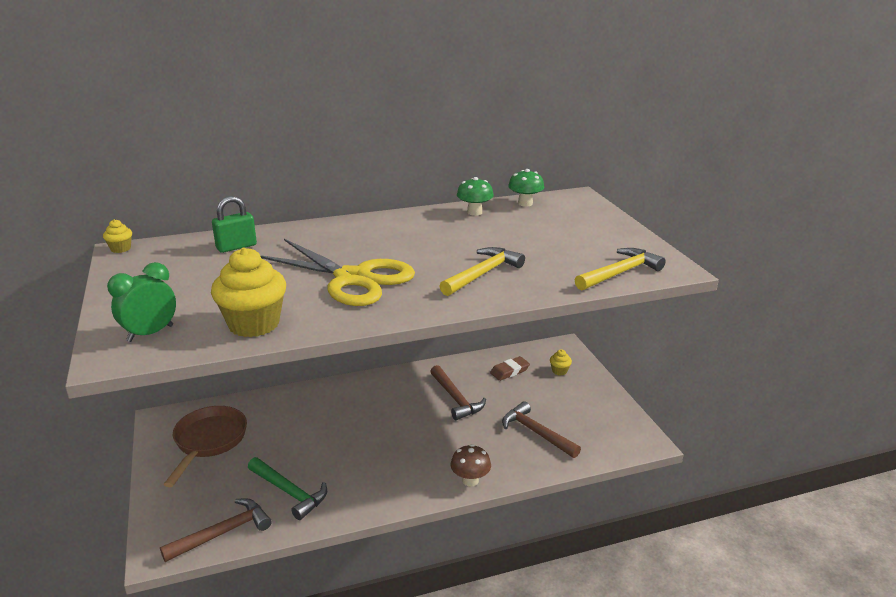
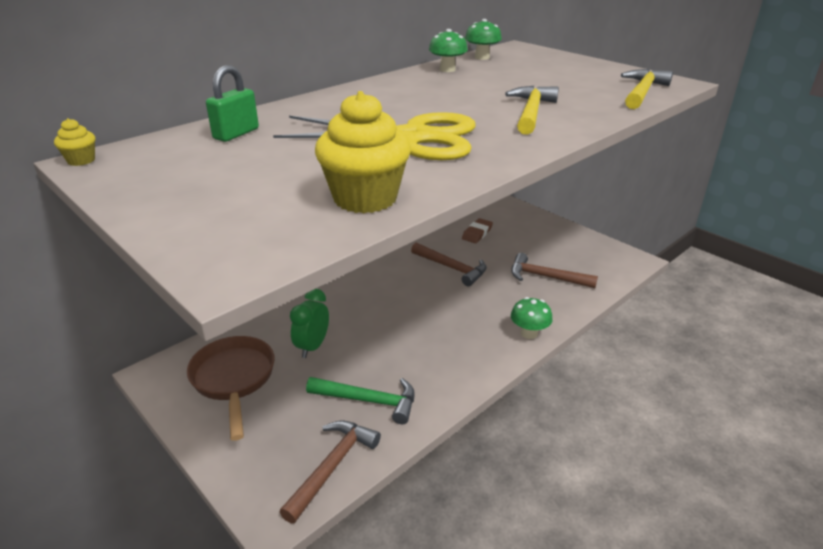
camera: 25 degrees left, 5 degrees up
green clock [107,262,176,342] -> green clock moved to [290,289,329,358]
brown mushroom [451,444,491,487] -> green mushroom [511,297,553,339]
yellow cupcake [550,349,572,375] -> none

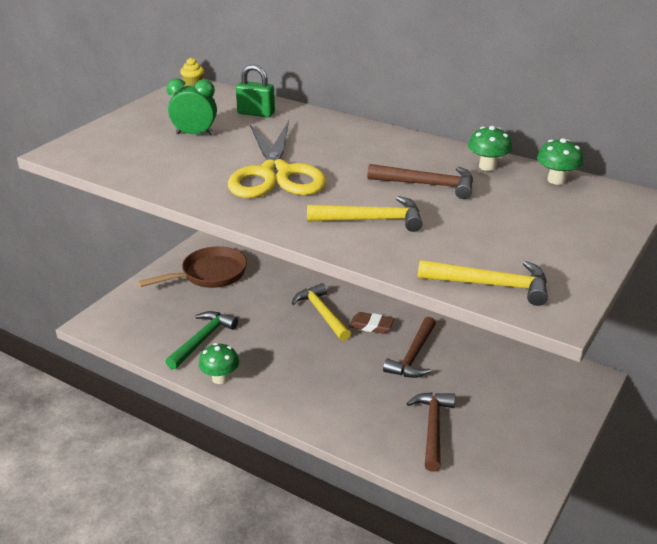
camera: 75 degrees right, 0 degrees up
brown hammer [280,421,381,524] -> brown hammer moved to [367,164,473,199]
green clock [290,289,329,358] -> green clock moved to [167,78,217,135]
green hammer [306,377,415,424] -> green hammer turned 150 degrees counterclockwise [166,311,238,370]
yellow cupcake [315,91,411,213] -> none
brown eraser [462,218,493,243] -> brown eraser moved to [349,312,394,334]
green mushroom [511,297,553,339] -> green mushroom moved to [199,343,239,384]
none -> yellow hammer [291,283,351,341]

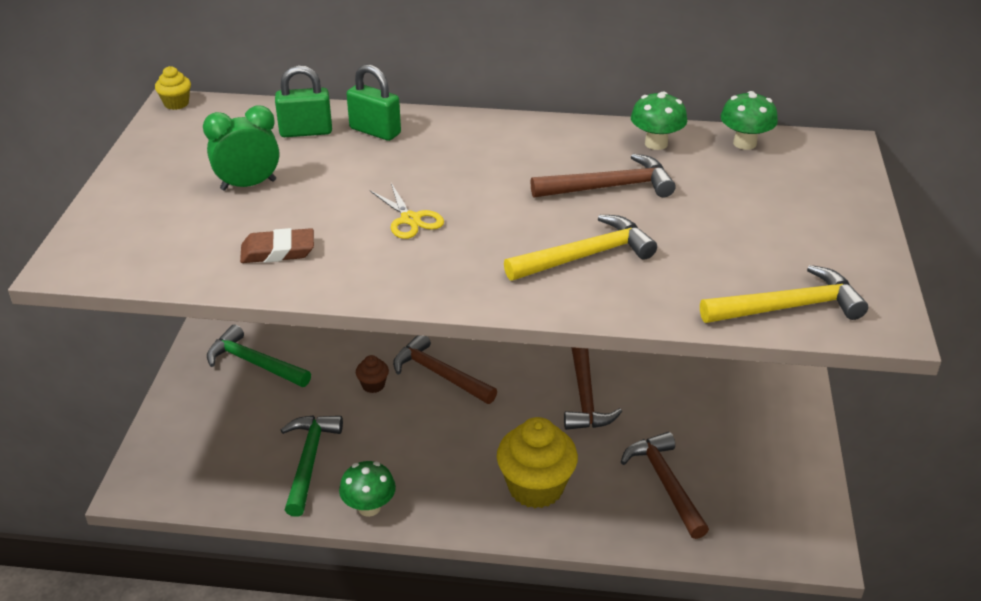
camera: 25 degrees left, 5 degrees up
brown pan [138,246,247,288] -> green hammer [207,325,311,387]
yellow scissors [228,121,326,198] -> yellow scissors [370,183,444,239], size x0.41
yellow hammer [291,283,351,341] -> brown hammer [393,335,497,404]
brown eraser [349,312,394,334] -> brown eraser moved to [240,228,314,263]
none -> green padlock [347,64,401,141]
none -> brown cupcake [356,355,389,393]
none -> yellow cupcake [497,417,578,508]

